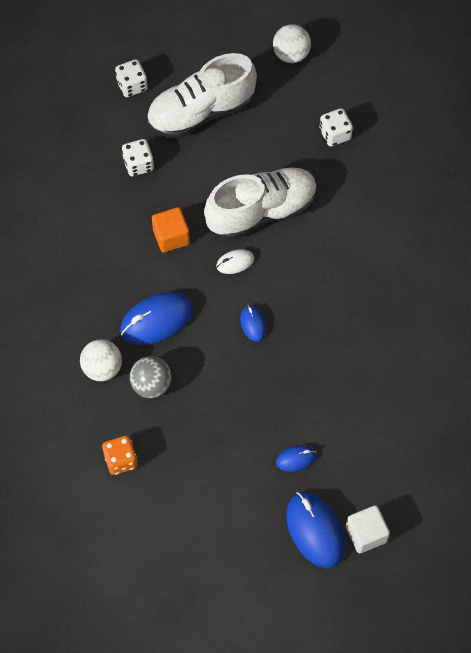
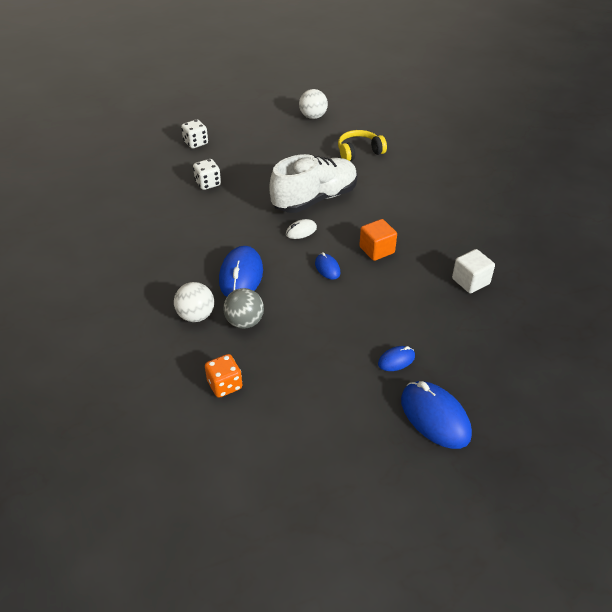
camera: 10 degrees left, 20 degrees down
blue mouse [120,292,194,345] -> blue mouse turned 45 degrees counterclockwise [219,246,263,297]
white shoe [147,53,257,139] -> none
orange cube [152,207,190,253] -> orange cube moved to [359,219,397,261]
white dice [320,108,353,146] -> yellow headphones [338,130,387,161]
white cube [346,505,390,553] -> white cube moved to [452,249,495,293]

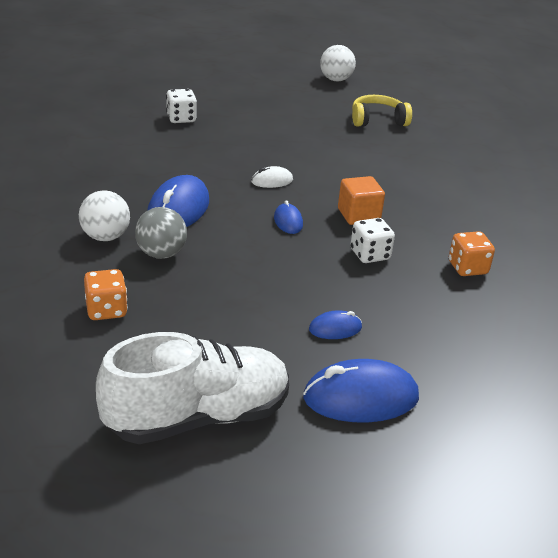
camera: 10 degrees right, 10 degrees down
white dice [181,119,208,149] -> white dice moved to [350,218,395,263]
white shoe [269,154,358,213] -> white shoe moved to [96,332,289,444]
blue mouse [401,381,472,449] -> blue mouse turned 75 degrees counterclockwise [303,359,419,422]
white cube [452,249,495,293] -> orange dice [449,231,495,276]

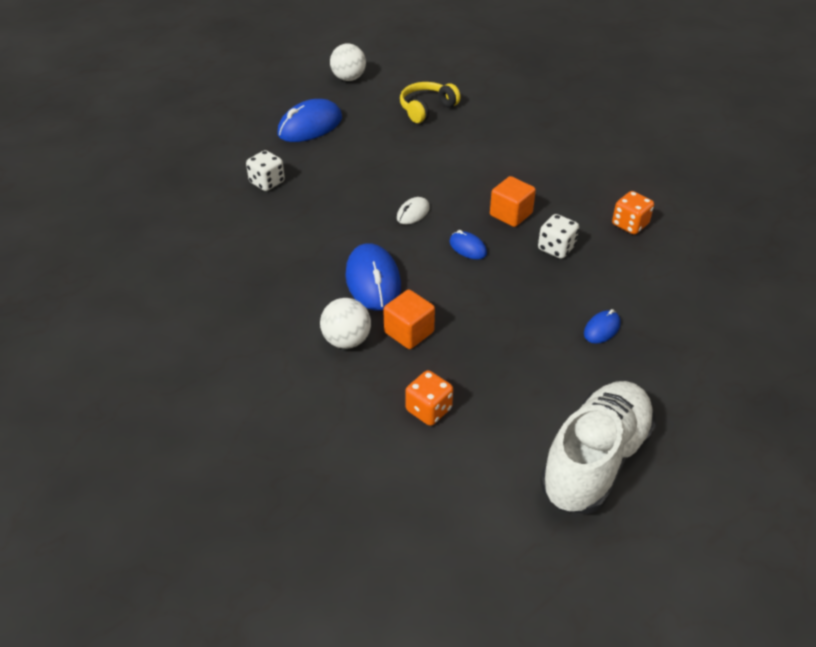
camera: 30 degrees left, 10 degrees up
grey ball [135,207,187,259] -> orange cube [383,290,435,349]
blue mouse [303,359,419,422] -> blue mouse moved to [278,99,342,142]

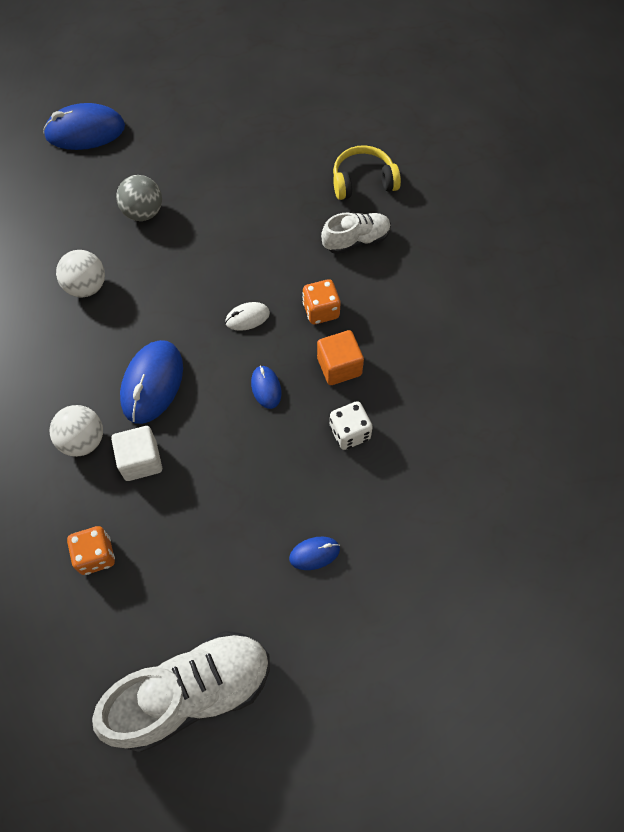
camera: 30 degrees right, 20 degrees up
white dice [246,150,285,191] -> grey ball [116,175,162,221]
blue mouse [278,99,342,142] -> blue mouse moved to [43,103,125,150]
white ball [330,44,366,81] -> white ball moved to [56,250,105,298]
orange cube [383,290,435,349] -> white cube [111,426,162,481]
orange dice [612,191,654,234] -> orange dice moved to [302,279,340,324]
none -> white shoe [321,213,391,254]

